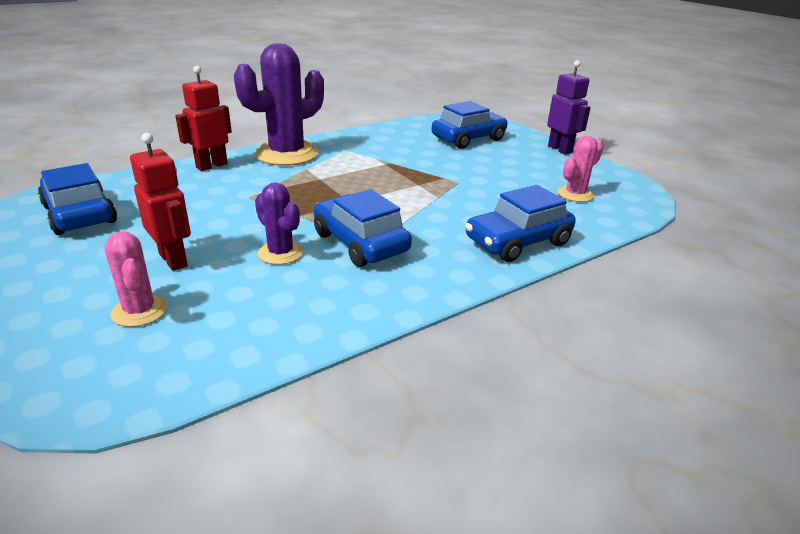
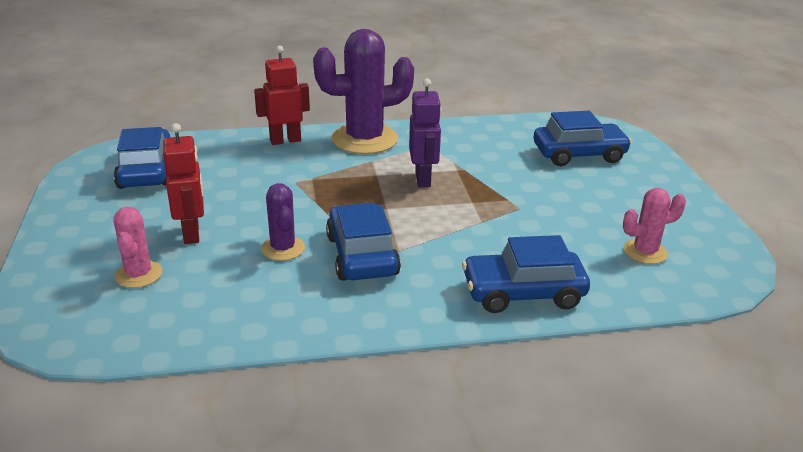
camera: 25 degrees right, 0 degrees up
purple robot [547,60,591,155] -> purple robot moved to [409,78,442,187]

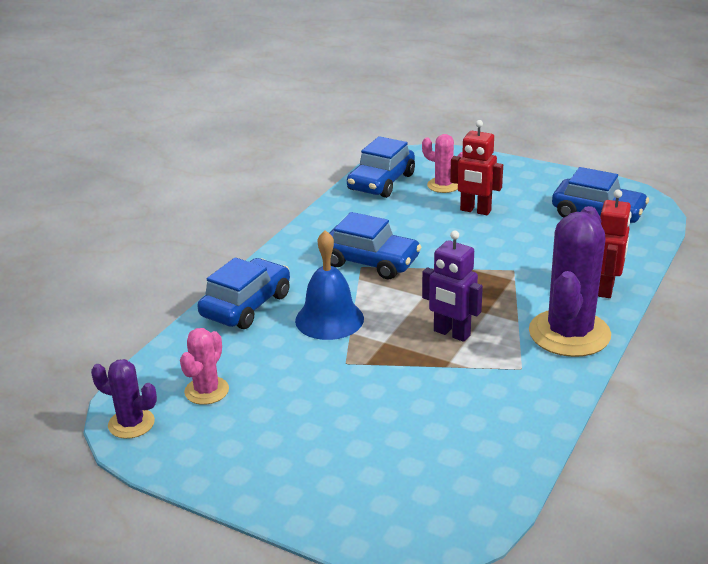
camera: 130 degrees right, 0 degrees up
purple cactus [261,183,305,261] -> purple cactus moved to [91,359,157,439]
blue car [534,111,632,166] -> blue car moved to [347,136,415,198]
none -> blue bell [295,230,364,340]

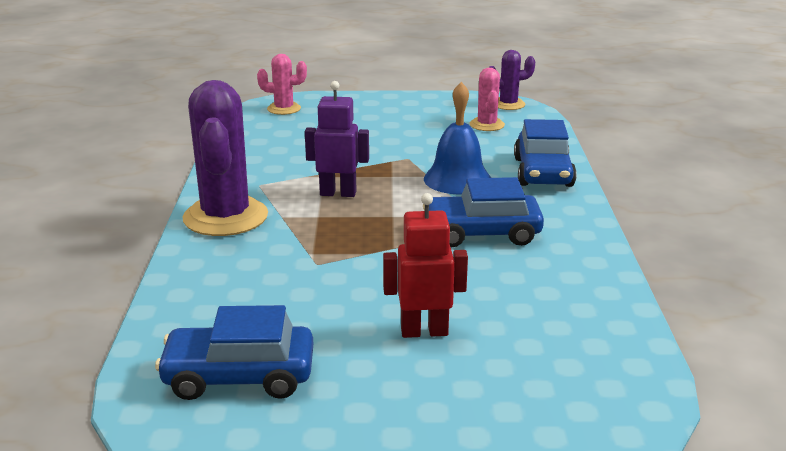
camera: 150 degrees right, 5 degrees down
blue car [347,136,415,198] -> none
pink cactus [422,134,463,193] -> pink cactus moved to [257,54,307,115]
red robot [598,190,632,298] -> none

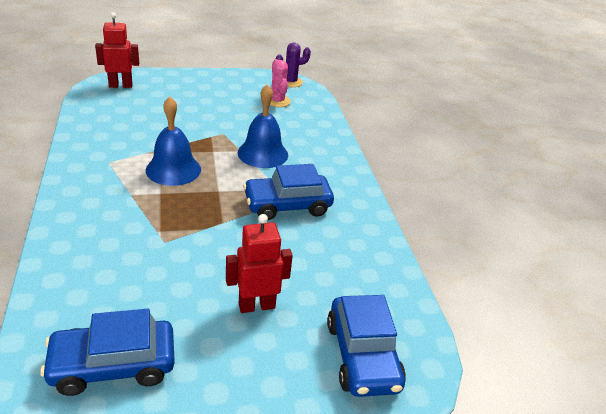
camera: 15 degrees left, 10 degrees up
purple cactus [183,80,268,236] -> none
pink cactus [257,54,307,115] -> red robot [95,12,139,88]
purple robot [305,81,369,197] -> blue bell [146,96,201,186]
blue car [514,119,577,187] -> blue car moved to [327,295,406,397]

